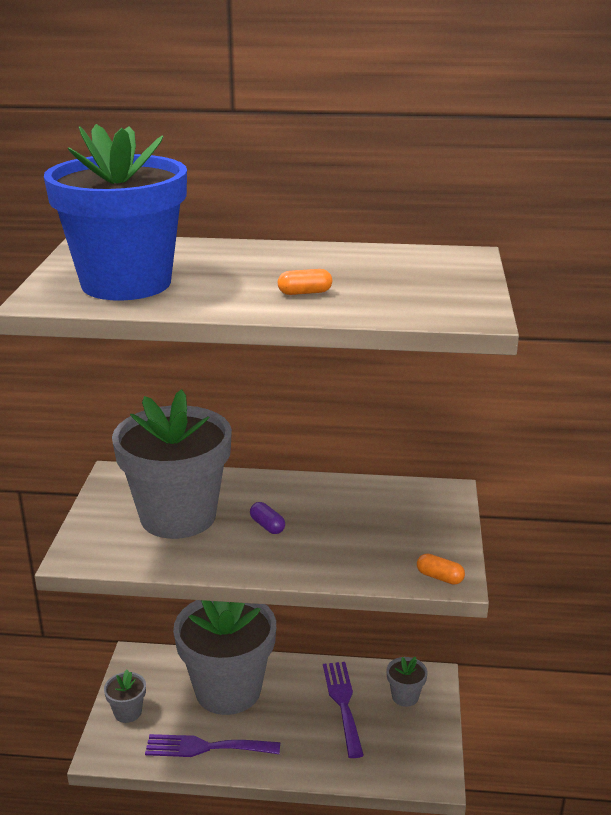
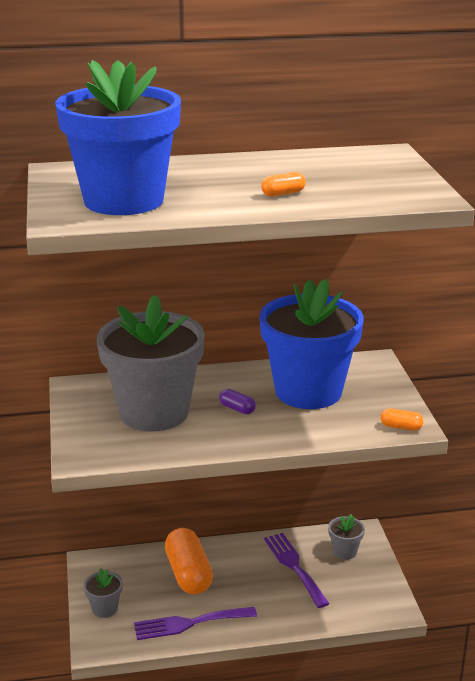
camera: 15 degrees left, 0 degrees up
grey flower pot [173,600,276,715] -> orange capsule [165,528,213,595]
none -> blue flower pot [259,279,364,409]

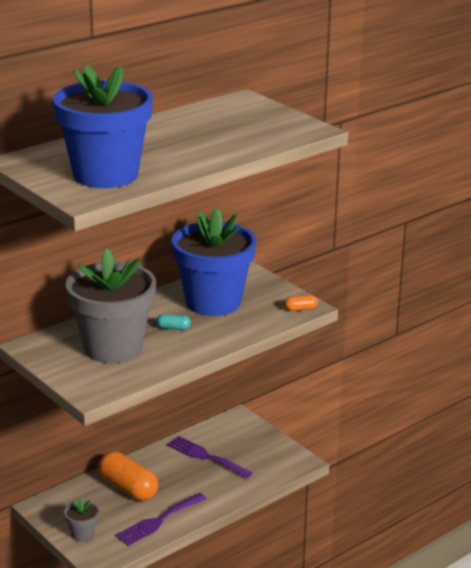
camera: 30 degrees left, 0 degrees up
purple capsule [219,389,256,414] -> turquoise capsule [156,314,191,330]
orange capsule [261,172,306,196] -> none
grey flower pot [328,514,365,560] -> none

